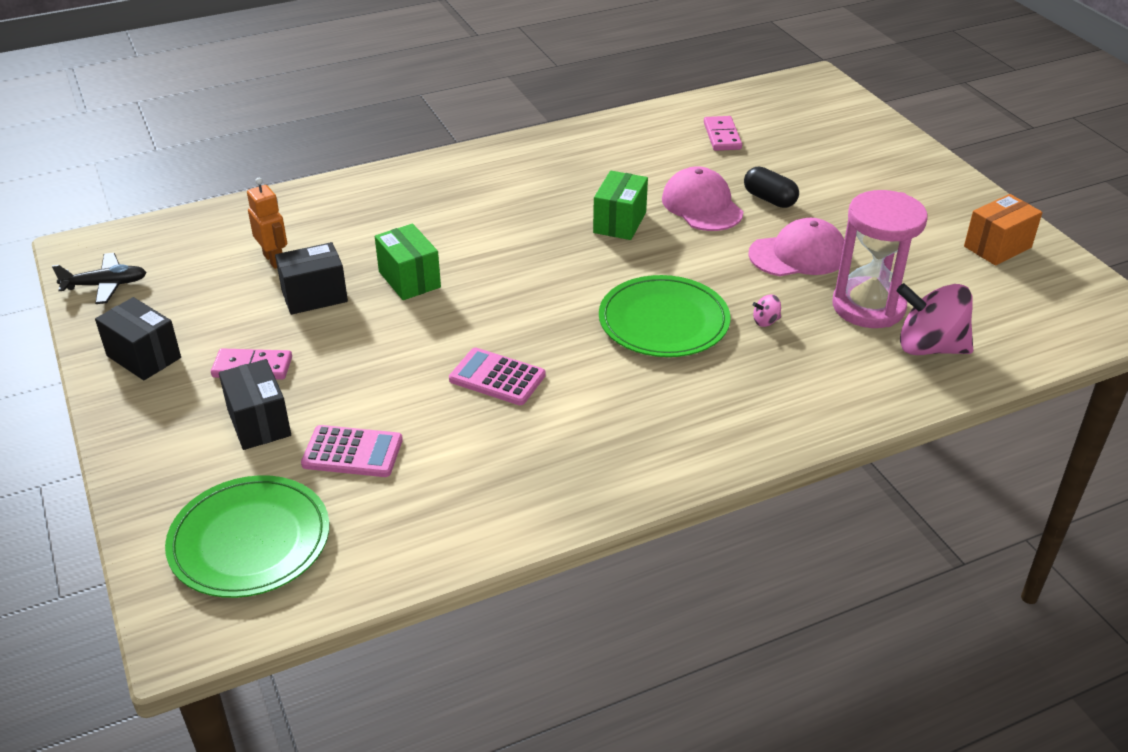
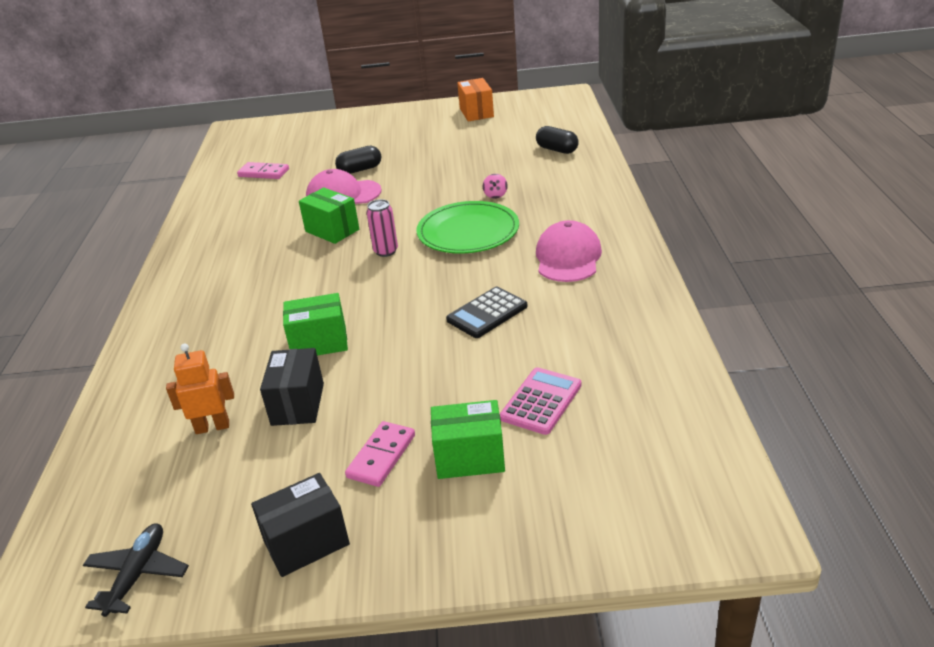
camera: 65 degrees left, 5 degrees down
green plate [165,475,329,598] -> none
black box [219,359,291,450] -> green box [431,400,505,479]
pink calculator [449,347,546,405] -> black calculator [446,287,528,338]
pink cap [748,218,844,276] -> pink cap moved to [536,220,602,282]
pink hourglass [832,190,927,328] -> none
pink spinning top [897,283,973,355] -> black capsule [536,126,579,154]
none -> pink can [366,199,398,257]

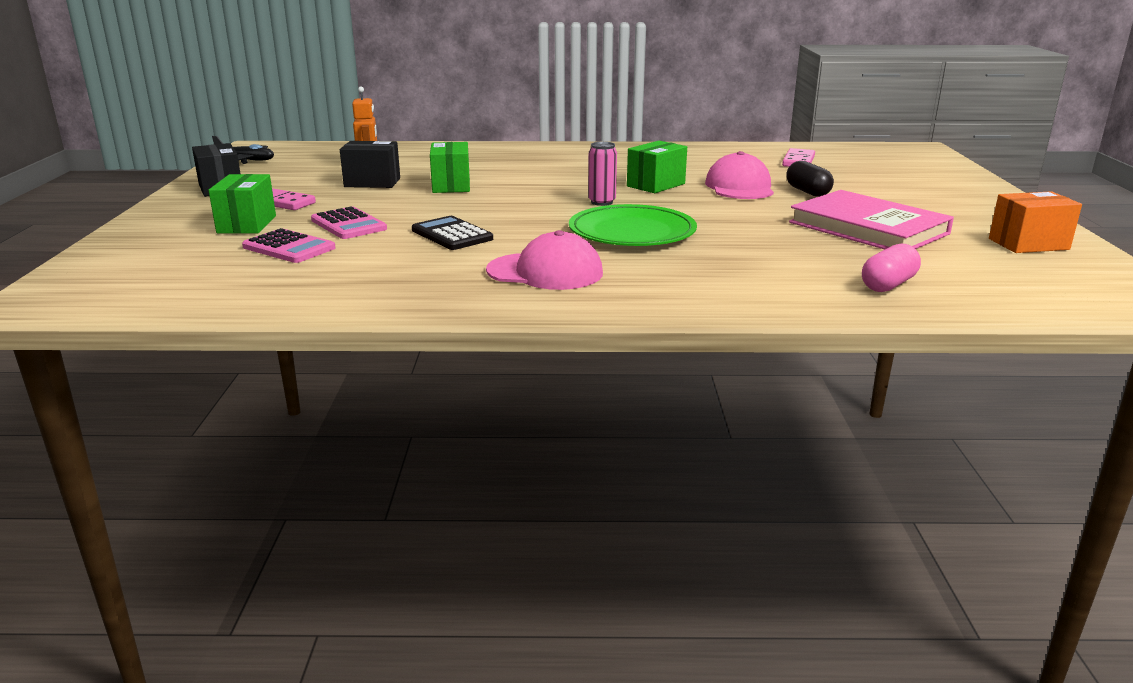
camera: 90 degrees right, 10 degrees down
pink spinning top [483,174,508,199] -> none
black capsule [536,126,579,154] -> pink capsule [862,244,921,292]
none -> pink calculator [311,206,387,239]
none -> pink book [789,190,954,249]

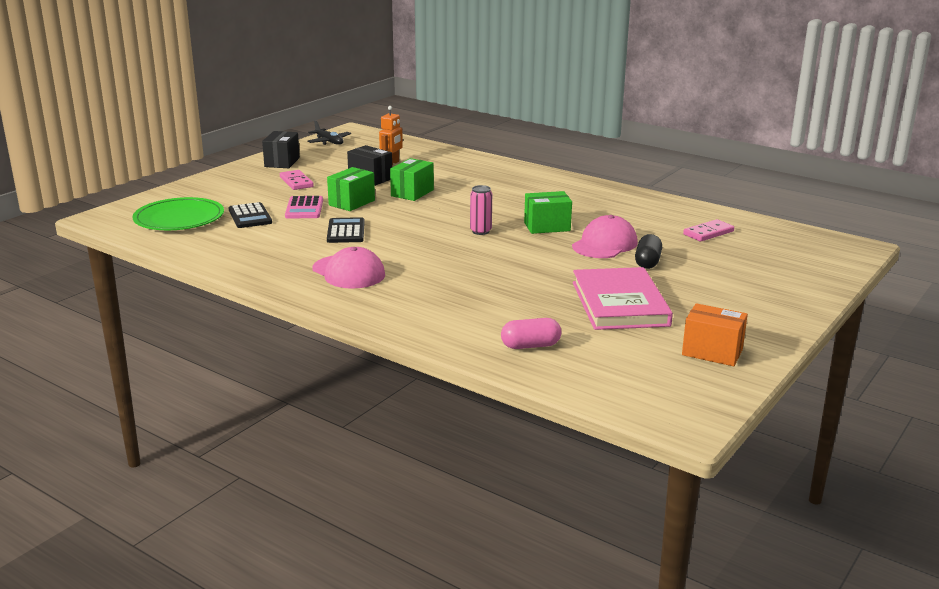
camera: 35 degrees right, 0 degrees up
green box [208,174,276,234] -> green box moved to [327,167,375,211]
pink calculator [242,228,336,263] -> black calculator [229,202,272,228]
green plate [569,204,697,246] -> green plate moved to [133,197,224,230]

